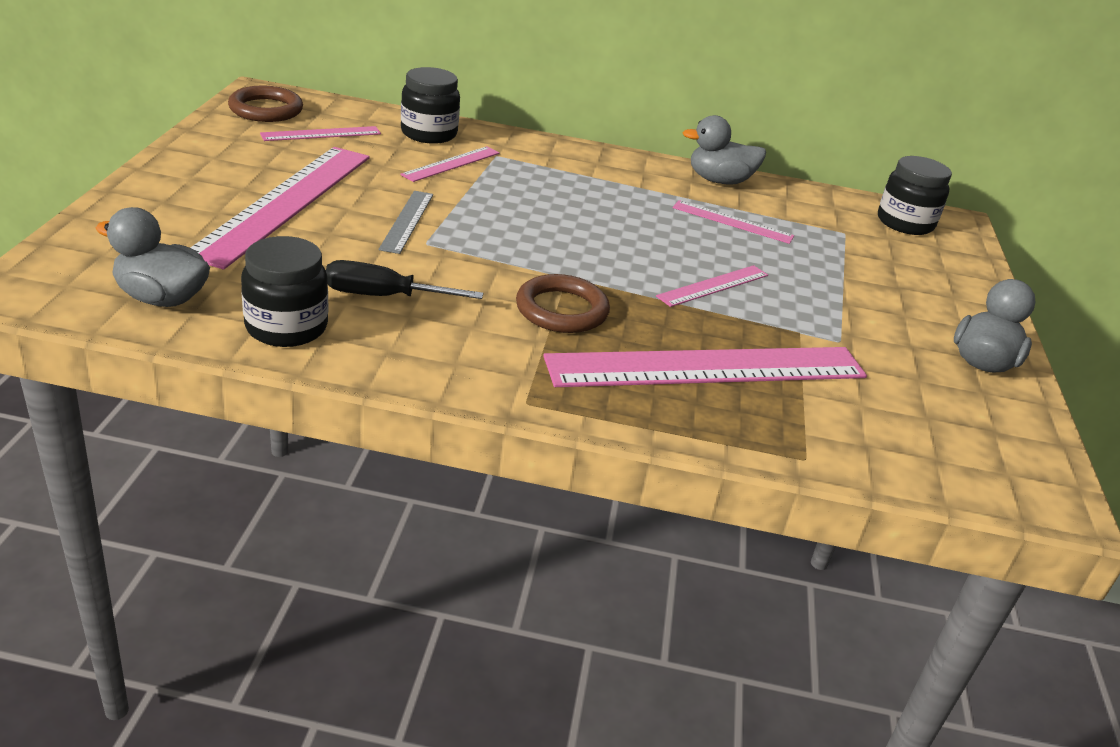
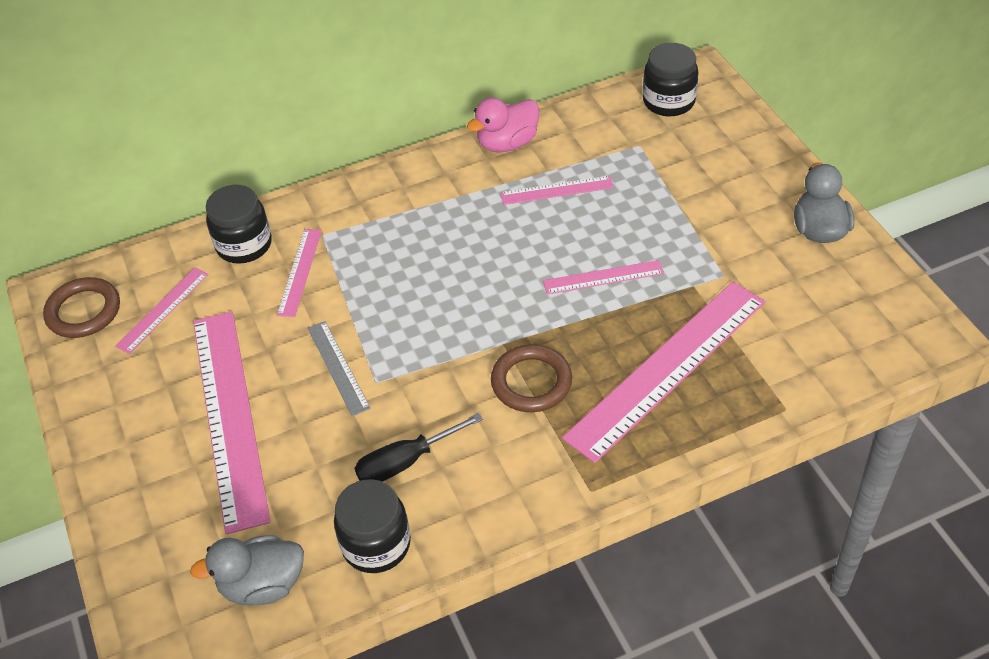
camera: 25 degrees left, 15 degrees up
pink ruler [656,265,768,307] -> pink ruler turned 60 degrees clockwise [543,260,664,295]
grey duck [683,115,766,185] -> pink duck [467,98,539,152]

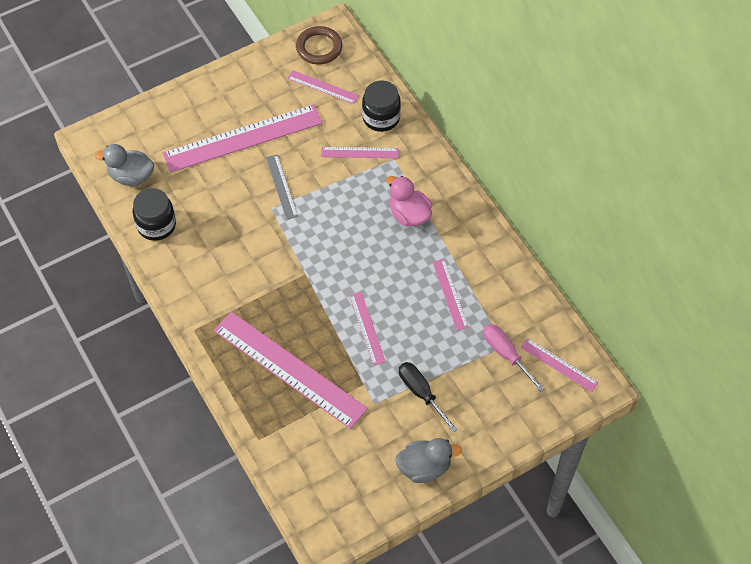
camera: 80 degrees right, 10 degrees up
grey duck [190,535,304,605] -> grey duck turned 60 degrees counterclockwise [95,144,154,186]
grey ruler [307,321,371,416] -> grey ruler turned 75 degrees counterclockwise [266,154,298,220]
black screwdriver [355,413,483,482] -> black screwdriver moved to [399,362,458,432]
pink duck [467,98,539,152] -> pink duck moved to [386,176,432,226]
brown ring [491,344,572,412] -> none
black jar [643,43,698,116] -> pink ruler [520,338,599,392]
none -> pink screwdriver [483,324,545,392]

